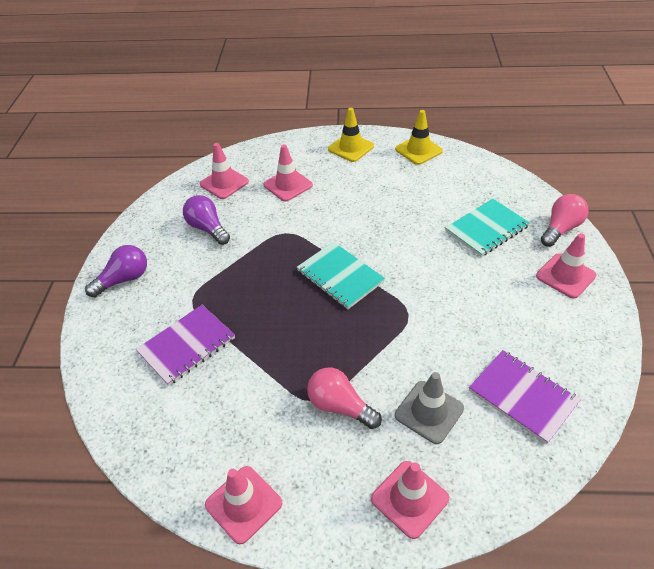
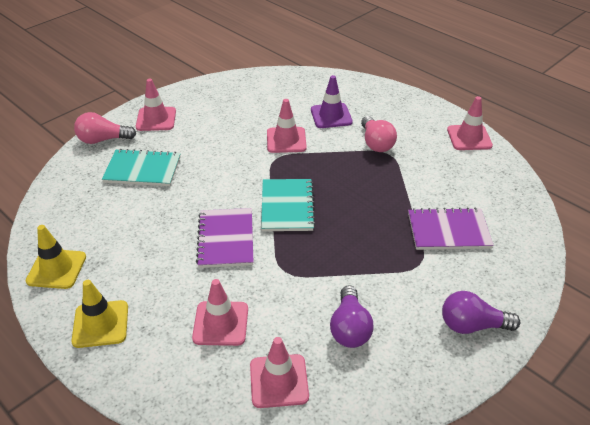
camera: 140 degrees left, 5 degrees down
pink traffic cone [371,461,449,539] -> pink traffic cone moved to [267,99,307,153]
grey traffic cone [395,372,464,444] -> purple traffic cone [311,75,353,128]
purple notebook [469,350,581,444] -> purple notebook moved to [196,208,253,268]

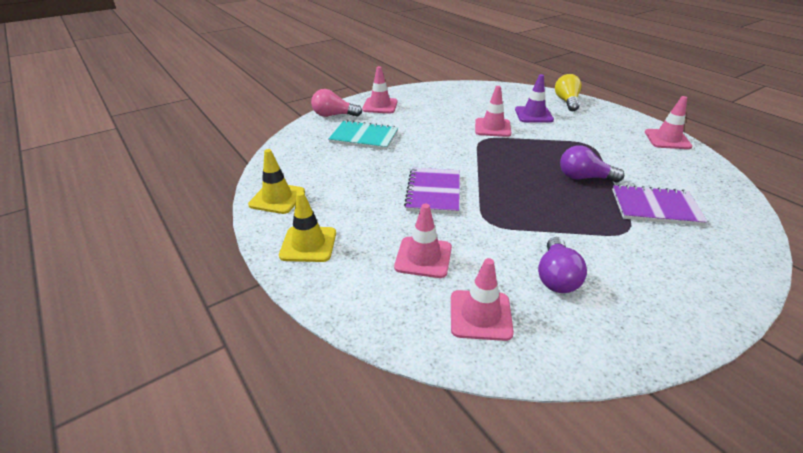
camera: 10 degrees right, 5 degrees down
turquoise notebook [261,179,316,231] -> none
pink light bulb [361,116,397,152] -> none
purple light bulb [442,291,520,334] -> purple light bulb moved to [560,145,624,182]
none -> yellow light bulb [555,74,582,111]

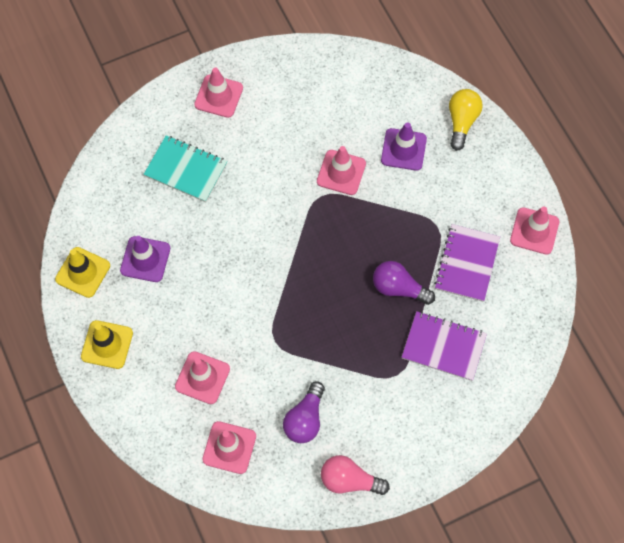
camera: 10 degrees right, 30 degrees up
pink light bulb [311,89,362,117] -> pink light bulb moved to [321,455,390,495]
purple notebook [404,168,460,214] -> purple notebook moved to [434,224,500,302]
none -> purple traffic cone [120,236,170,282]

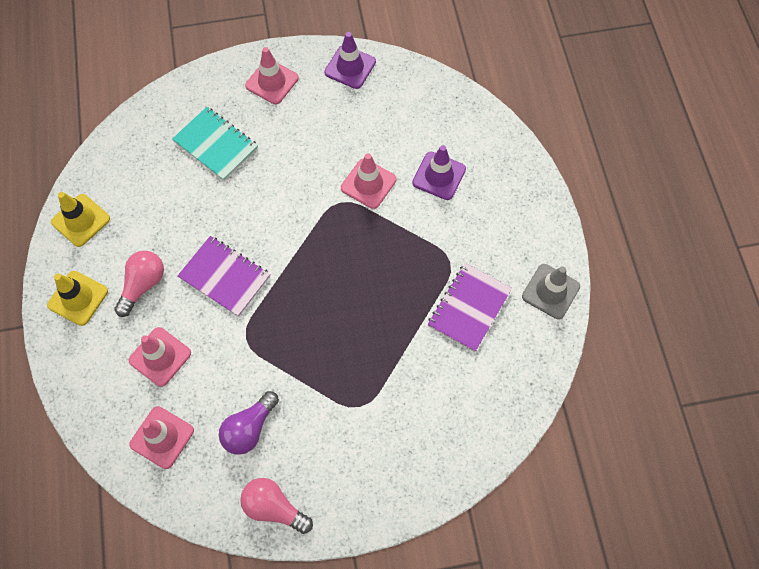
camera: 15 degrees right, 0 degrees up
purple traffic cone [120,236,170,282] -> purple traffic cone moved to [324,32,376,89]
purple light bulb [373,261,435,305] -> none
purple notebook [402,311,487,381] -> purple notebook moved to [177,236,270,317]
yellow light bulb [449,89,483,151] -> none
pink traffic cone [510,206,559,255] -> grey traffic cone [522,264,580,319]
none -> pink light bulb [114,251,164,317]

